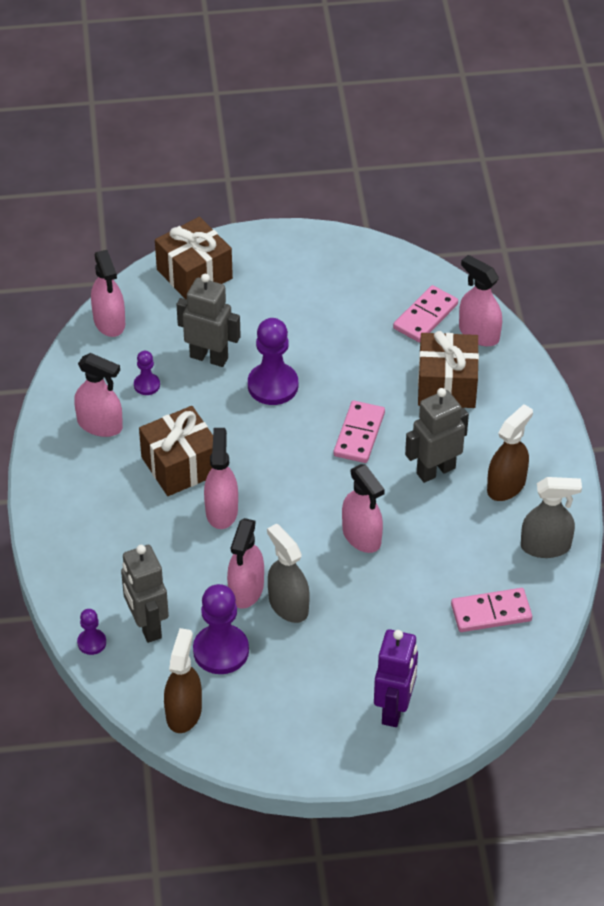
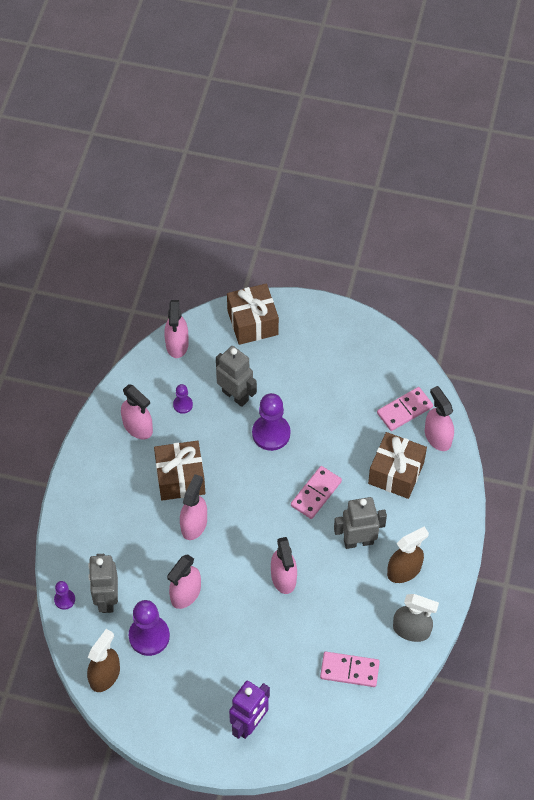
camera: 20 degrees right, 10 degrees up
grey spray bottle [267,523,310,623] -> none

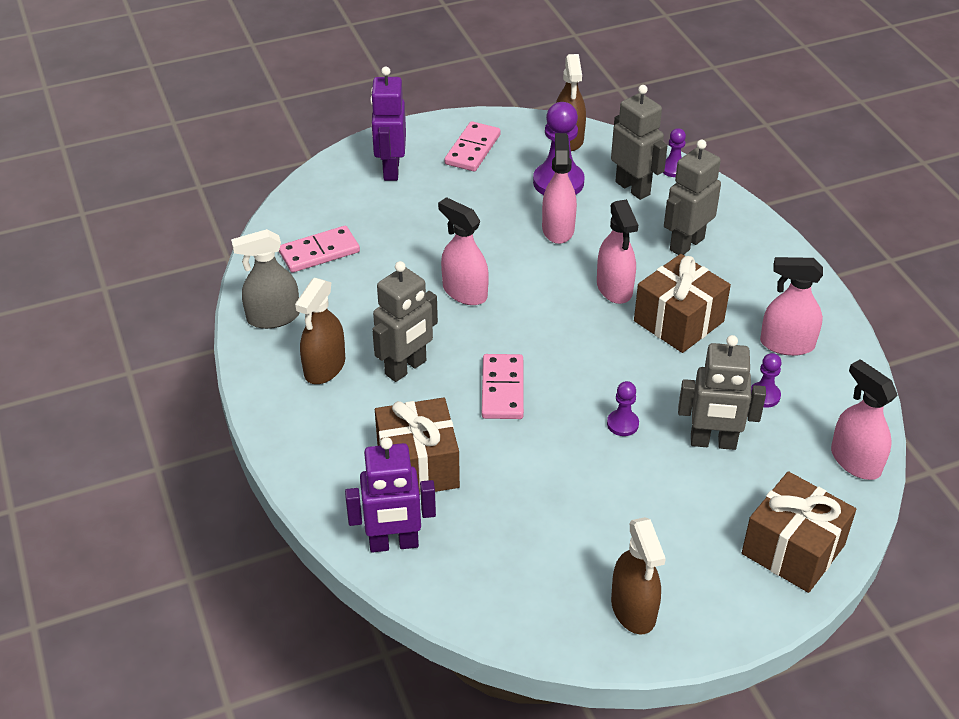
camera: 145 degrees right, 15 degrees down
purple pawn [252,393,290,451] -> purple pawn [607,381,639,436], size x0.52
pink domino [377,387,433,431] -> pink domino moved to [445,121,501,171]
pink spray bottle [425,386,454,451] -> purple robot [345,437,436,553]
none -> brown spray bottle [611,517,666,635]
none -> grey robot [664,140,721,255]

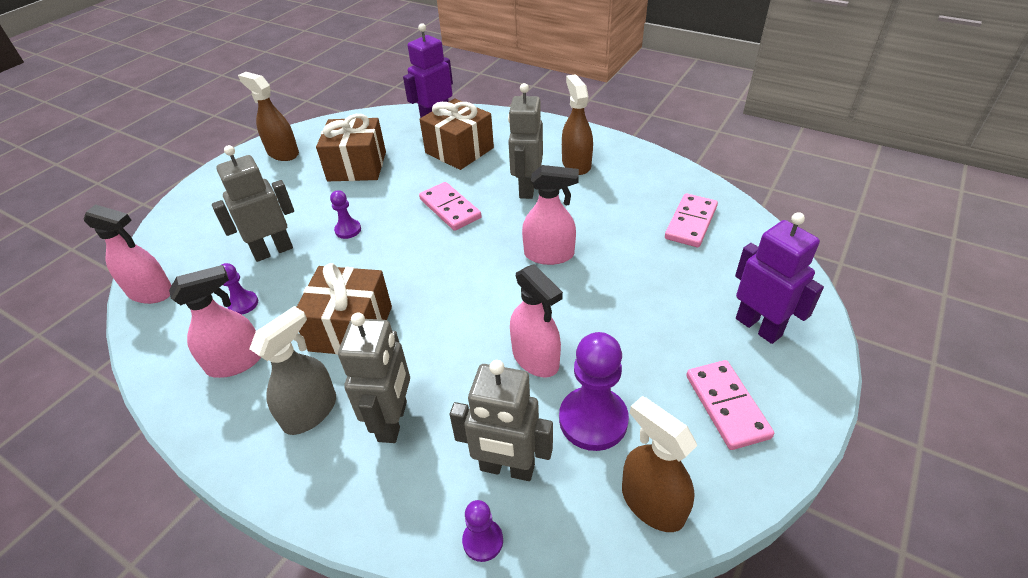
camera: 145 degrees right, 0 degrees up
grey spray bottle [231,229,300,329] -> grey spray bottle moved to [249,306,336,435]
pink spray bottle [597,199,638,304] -> none
brown gift [742,471,856,593] -> brown gift moved to [316,114,386,181]

